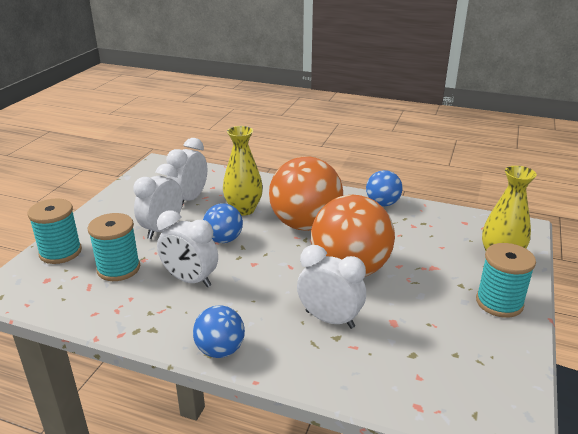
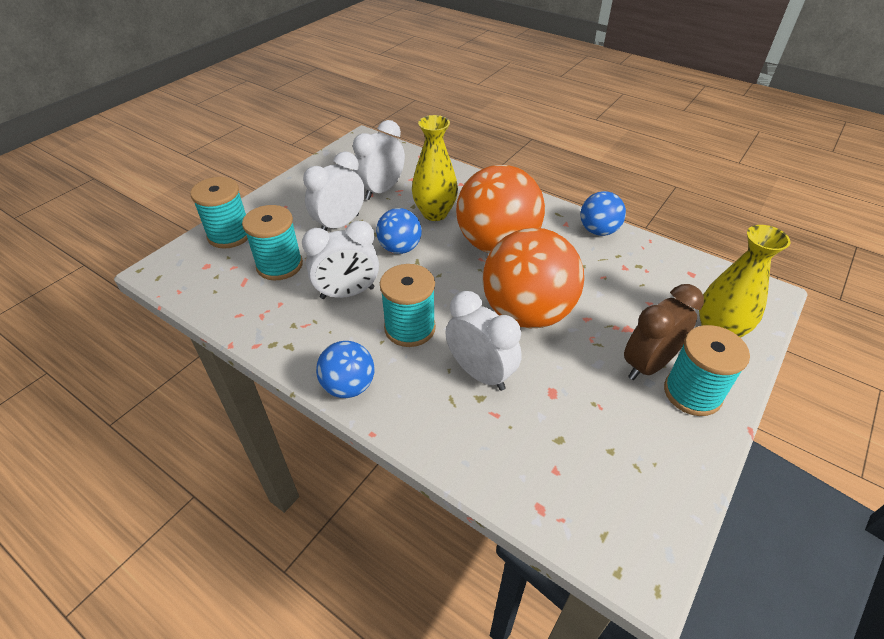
camera: 15 degrees right, 15 degrees up
white clock [157,210,218,287] -> white clock turned 60 degrees counterclockwise [302,220,379,299]
none -> turquoise spool [380,264,436,347]
none -> brown clock [624,284,704,380]

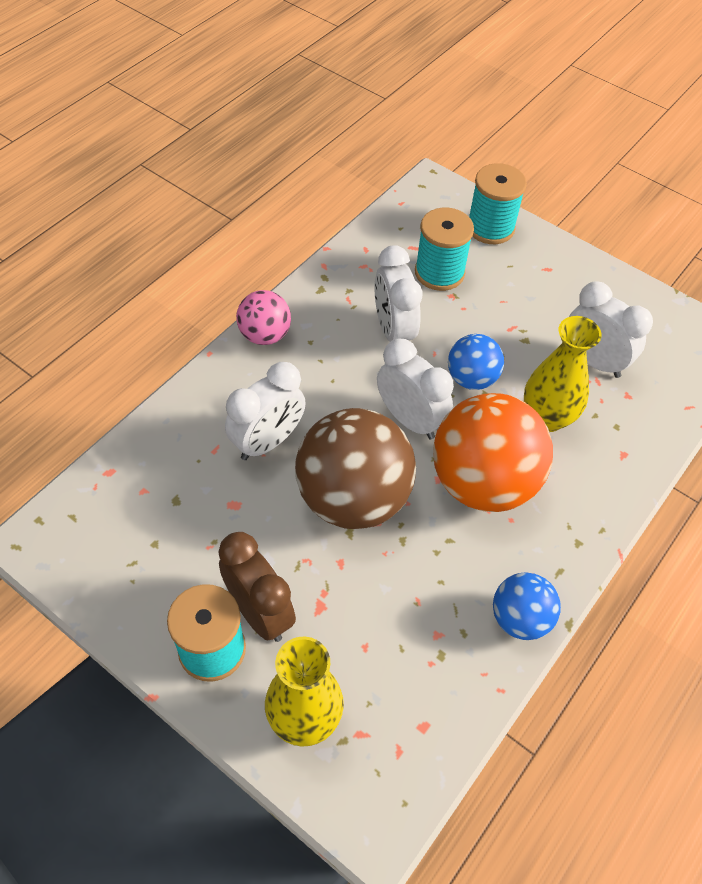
camera: 90 degrees right, 10 degrees up
white clock [303,151,365,231] -> white clock moved to [377,339,454,439]
blue ball [316,341,375,398] -> pink ball [236,290,291,345]
turquoise spool [380,264,436,347] -> none
orange ball [482,228,584,328] -> brown ball [295,408,416,529]

